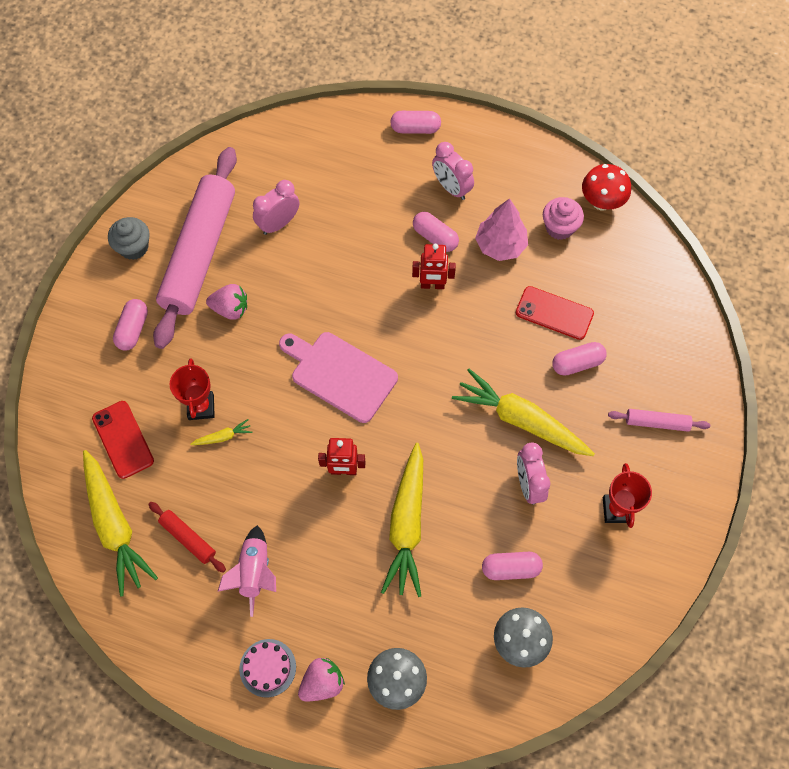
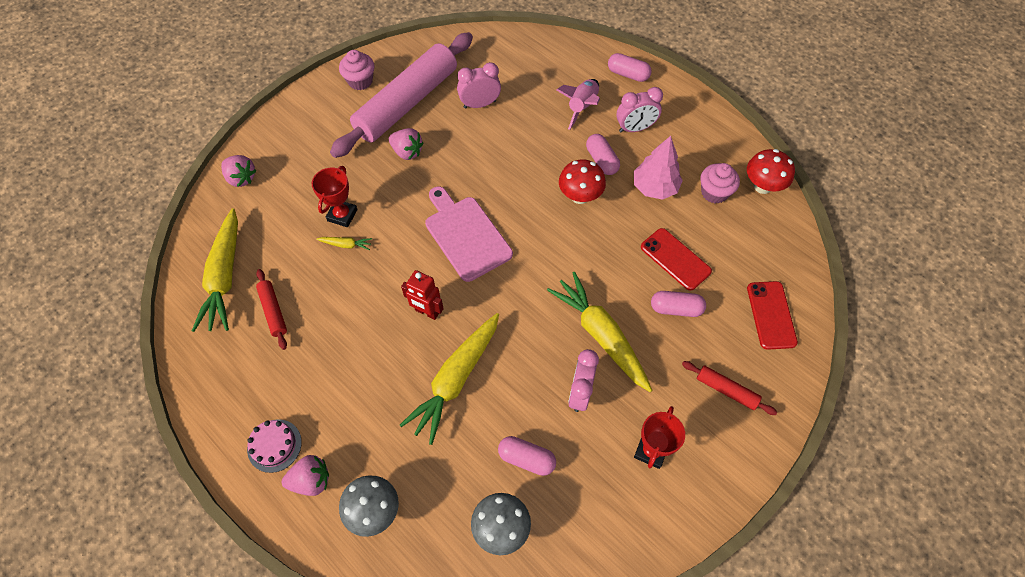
camera: 25 degrees right, 5 degrees down
red phone [92,401,154,479] -> red phone moved to [747,281,798,350]
grey cupcake [108,217,150,260] -> pink cupcake [339,50,375,90]
pink capsule [113,299,148,350] -> none
pink rocket [217,525,276,617] -> pink rocket moved to [556,79,600,130]
red robot [412,244,456,289] -> red mushroom [559,159,606,204]
pink clock [432,142,474,200] -> pink clock turned 90 degrees counterclockwise [616,87,663,133]
pink rolling pin [608,409,710,432] -> red rolling pin [682,361,777,415]
none -> pink strawberry [221,155,256,187]

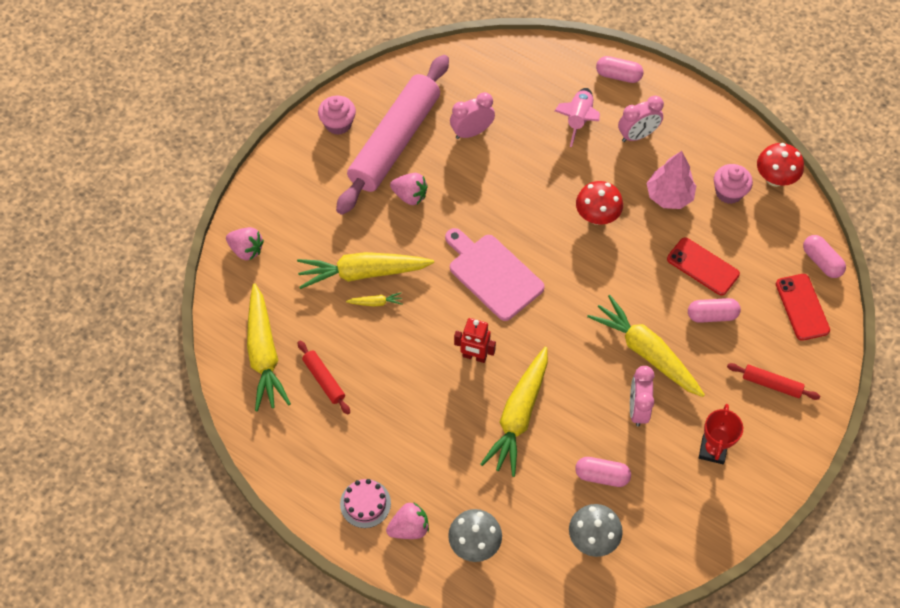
camera: 10 degrees left, 0 degrees up
red trophy [311,166,358,227] -> yellow carrot [297,252,434,289]
pink capsule [586,134,620,175] -> pink capsule moved to [803,235,846,278]

